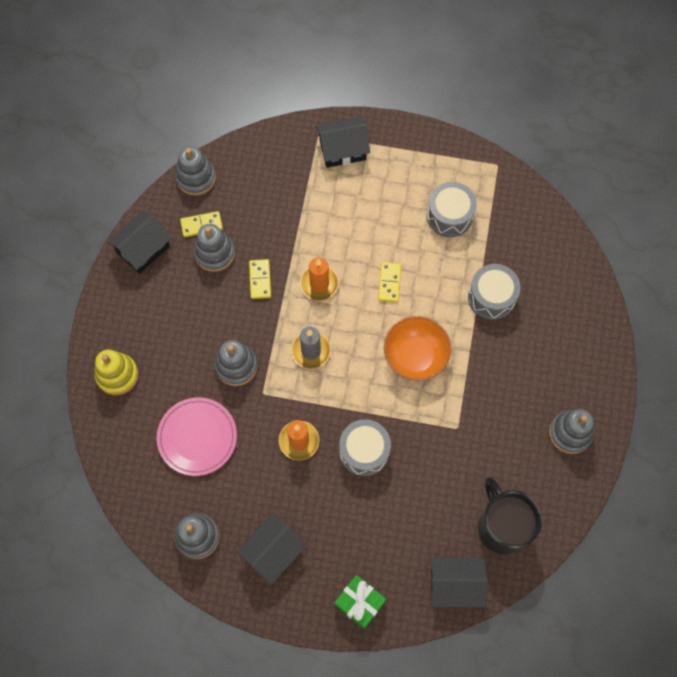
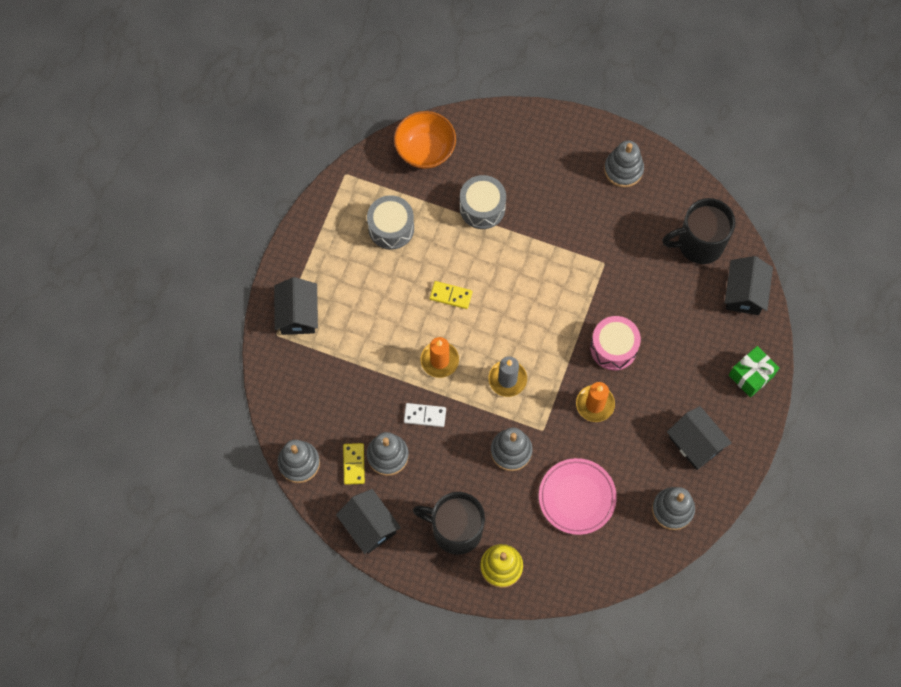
camera: 80 degrees left, 0 degrees up
yellow domino [249,259,271,299] -> white domino [404,403,446,427]
grey drum [339,419,391,476] -> pink drum [590,316,641,370]
orange bowl [384,316,451,381] -> orange bowl moved to [394,111,456,169]
none -> black mug [413,492,485,555]

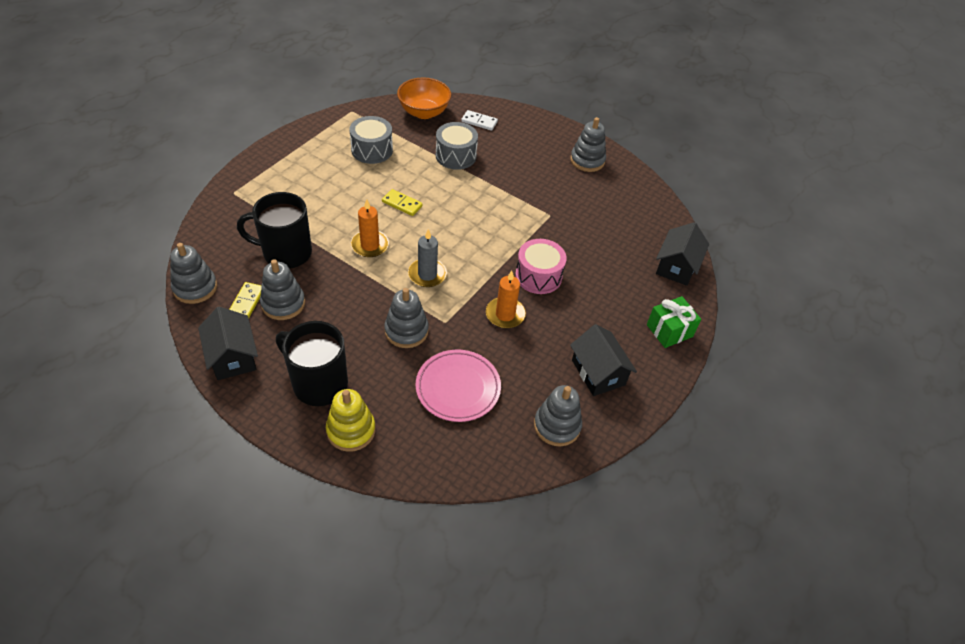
camera: 10 degrees right, 20 degrees down
black house [274,277,318,335] -> none
white domino [404,403,446,427] -> white domino moved to [461,110,498,131]
black mug [662,198,735,264] -> black mug moved to [237,192,312,269]

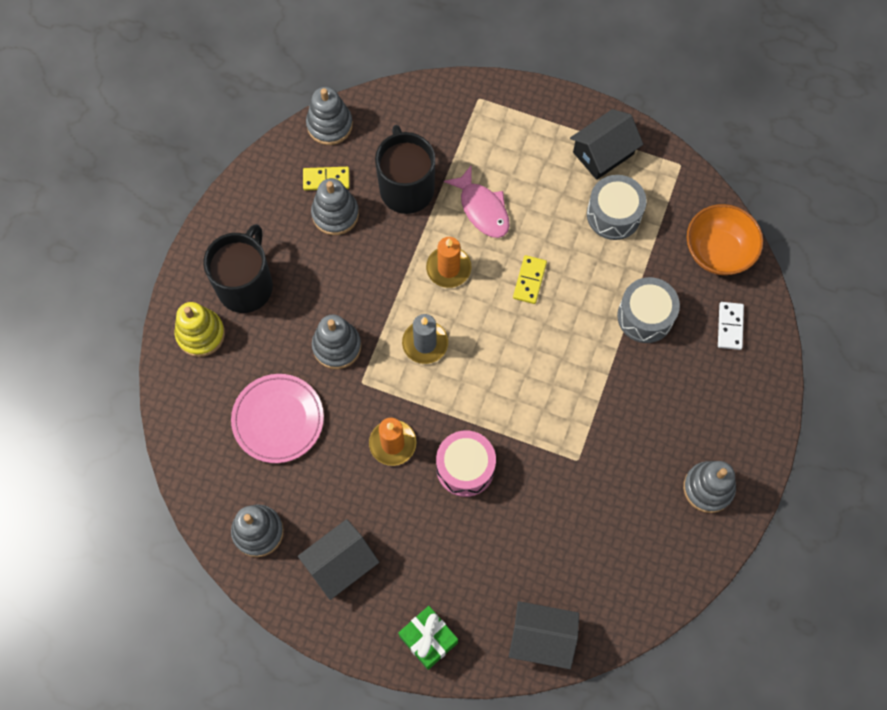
camera: 80 degrees right, 20 degrees up
black house [198,307,258,380] -> black house moved to [570,109,643,180]
none -> pink fish [444,166,510,238]

